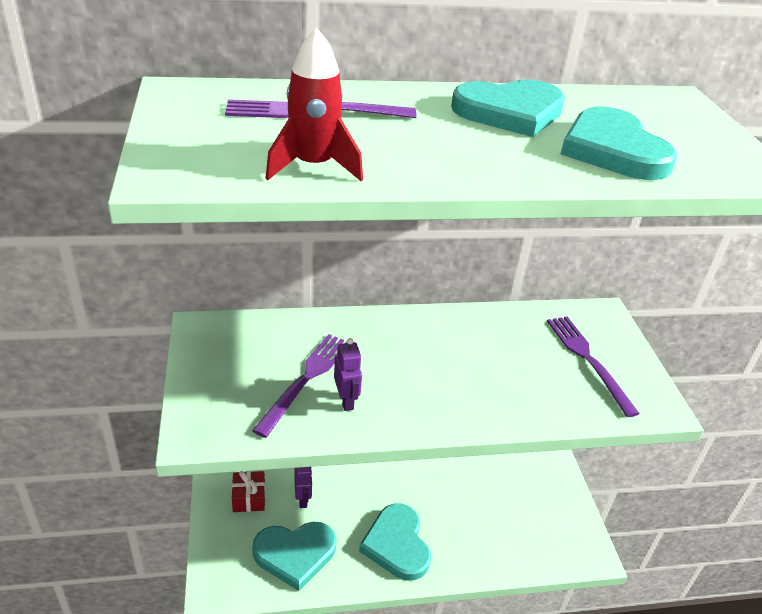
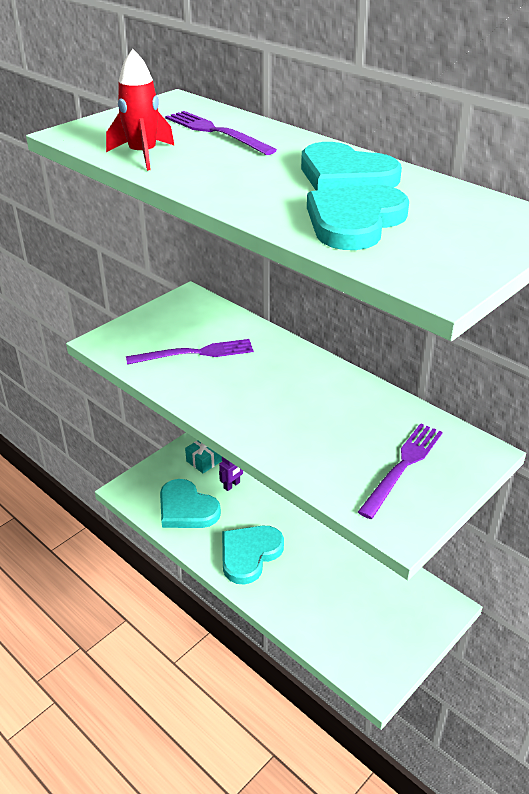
camera: 55 degrees right, 0 degrees up
red gift [232,471,265,512] -> turquoise gift [185,440,222,474]
purple robot [334,338,362,411] -> none

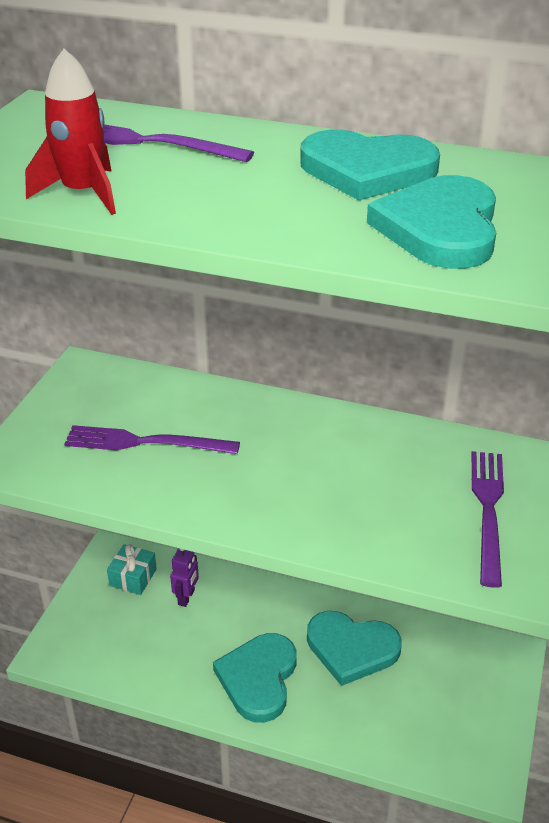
camera: 25 degrees left, 0 degrees up
purple fork [126,339,254,365] -> purple fork turned 135 degrees counterclockwise [64,425,240,454]
turquoise heart [160,479,221,528] -> turquoise heart moved to [307,611,402,686]

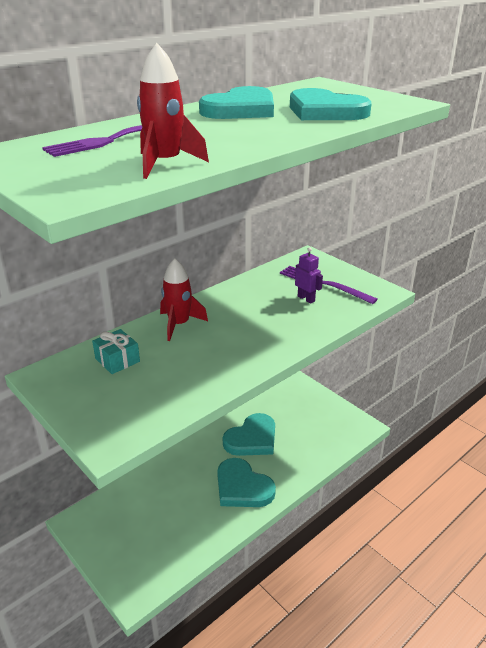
camera: 60 degrees left, 5 degrees down
purple fork [64,425,240,454] -> none
turquoise gift [107,544,157,595] -> turquoise gift moved to [92,329,140,374]
purple robot [170,548,199,607] -> purple robot moved to [295,247,323,304]
none -> red rocket [160,258,208,341]

